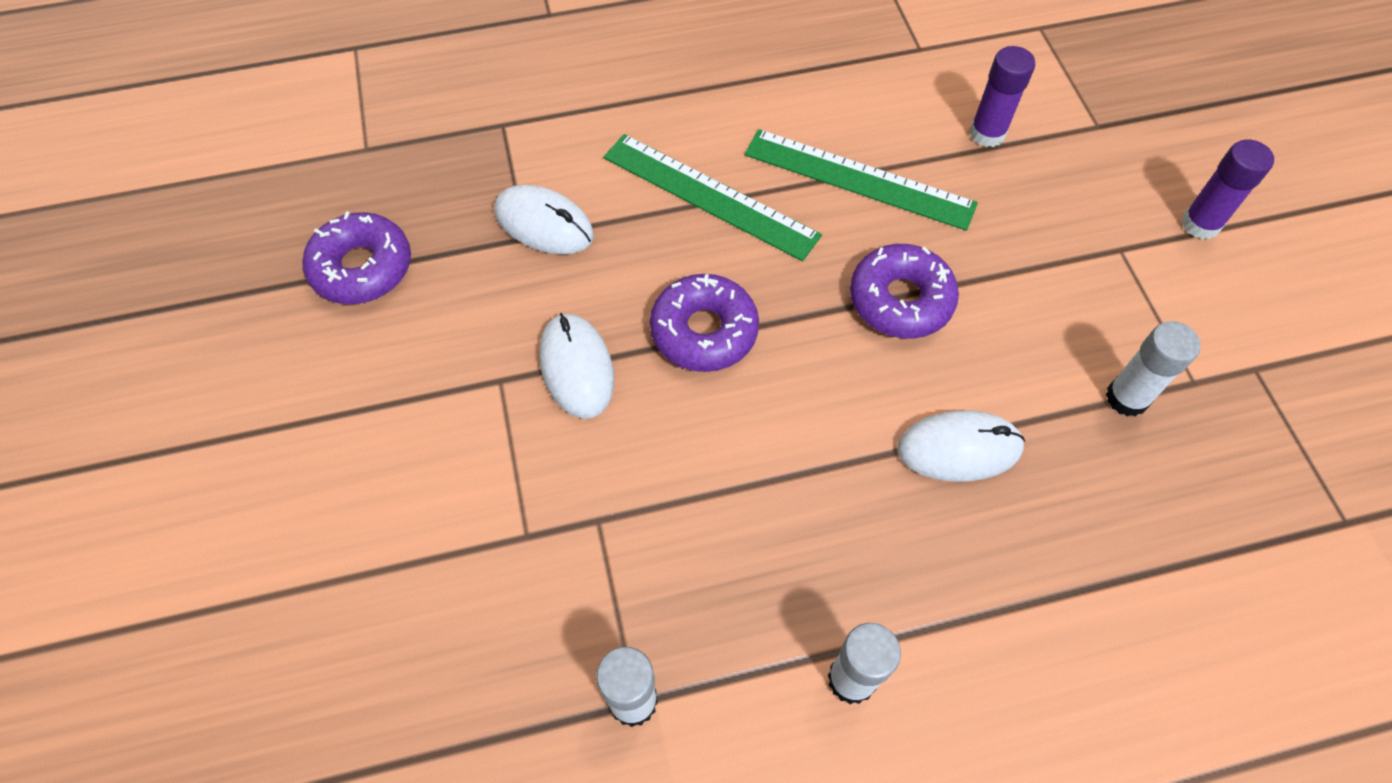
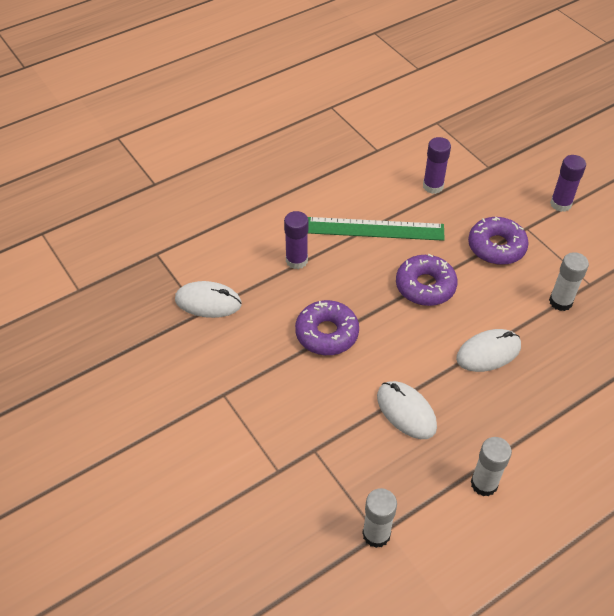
camera: 20 degrees left, 10 degrees down
purple donut [302,211,411,304] -> purple donut moved to [468,217,528,265]
white mouse [539,313,614,419] -> white mouse moved to [377,381,437,439]
green ruler [603,134,822,261] -> purple glue stick [284,211,309,269]

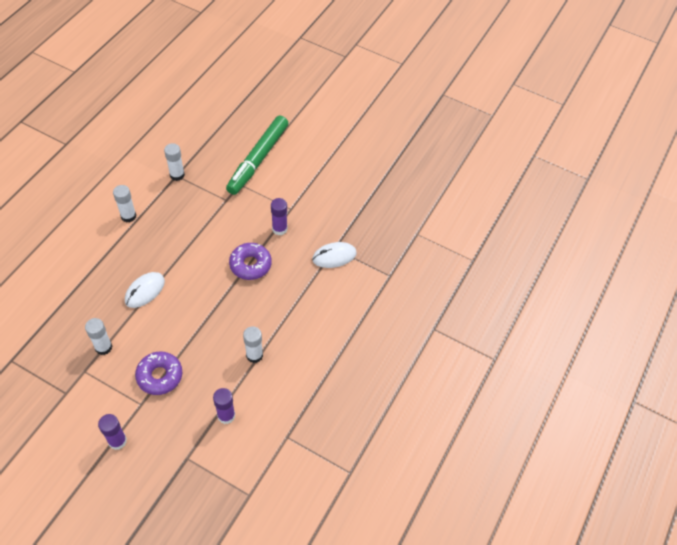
camera: 150 degrees right, 5 degrees up
purple glue stick [284,211,309,269] -> purple glue stick moved to [271,198,287,235]
green ruler [308,217,445,241] -> white glue stick [243,326,263,363]
white mouse [377,381,437,439] -> none
purple donut [396,254,458,306] -> none
none -> green marker [226,115,288,195]

